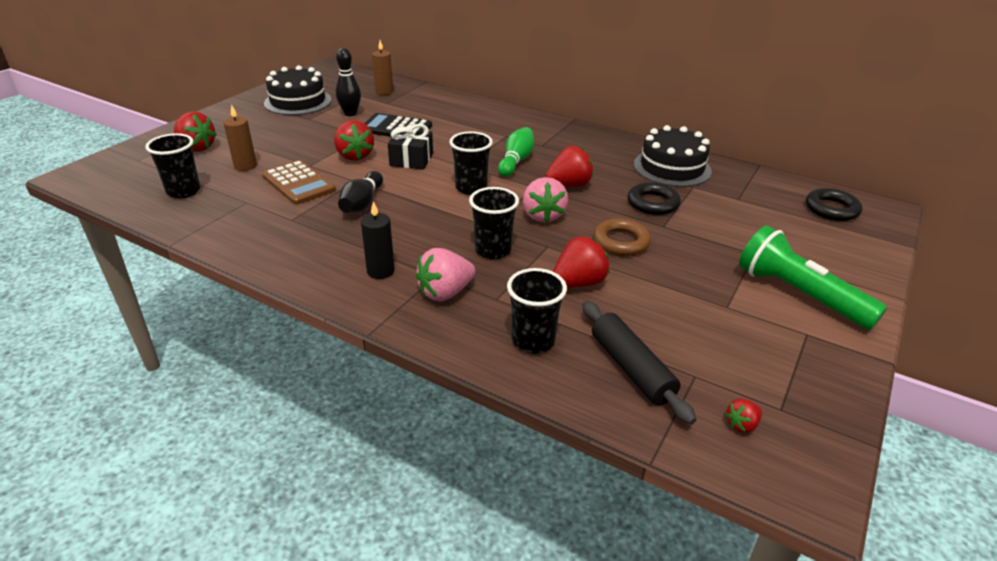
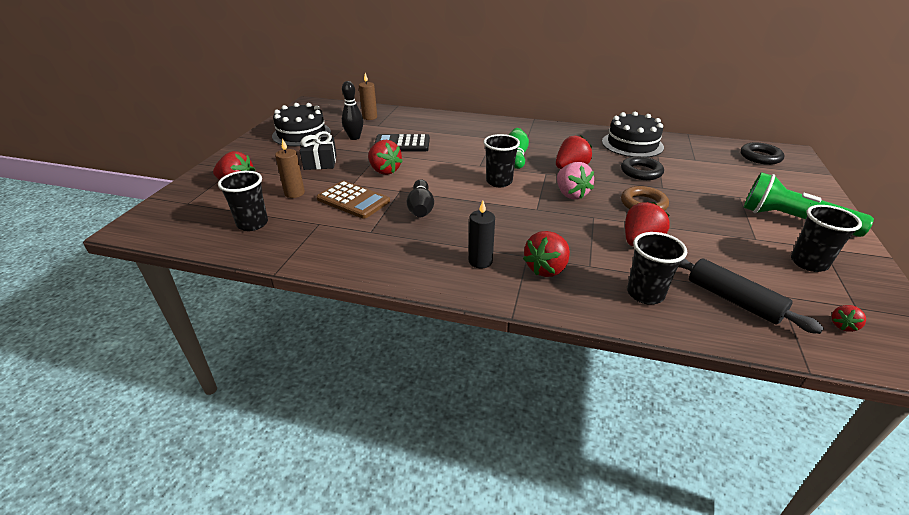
camera: 15 degrees left, 0 degrees up
black gift [388,124,433,170] -> black gift moved to [300,131,337,170]
pink strawberry [416,248,476,301] -> red strawberry [523,231,570,277]
black cup [469,187,519,259] -> black cup moved to [791,205,862,272]

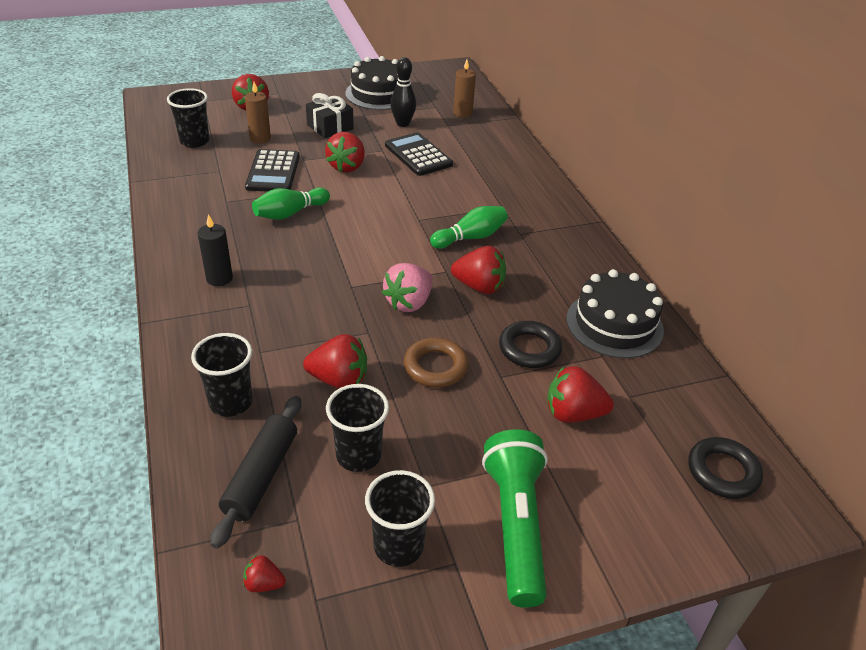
camera: 55 degrees right, 5 degrees up
brown calculator [316,181,390,219] -> black calculator [245,149,300,192]
black bowling pin [407,179,434,217] -> green bowling pin [252,188,330,220]
black cup [483,134,520,187] -> black cup moved to [326,384,389,472]
red strawberry [523,231,570,277] -> red strawberry moved to [547,366,614,423]

